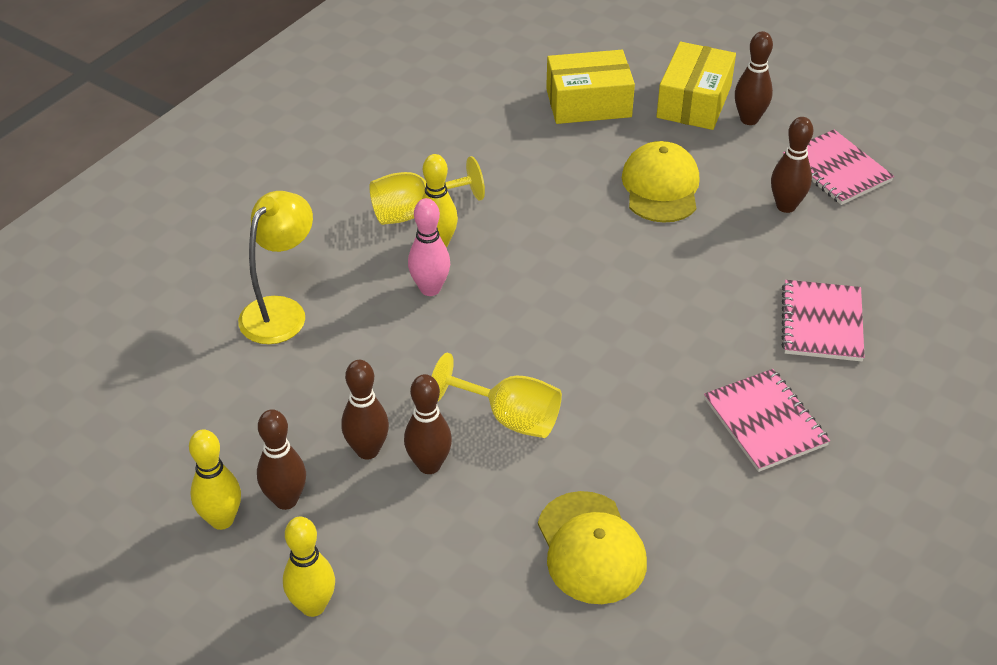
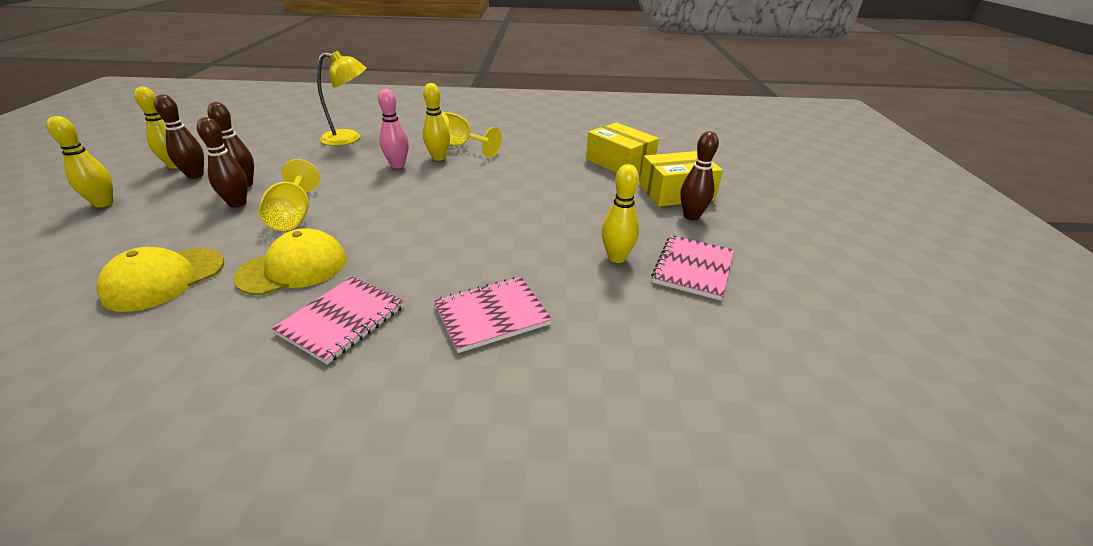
camera: 55 degrees right, 10 degrees down
yellow cap [622,141,700,223] -> yellow cap moved to [233,228,347,295]
brown bowling pin [771,117,813,213] -> yellow bowling pin [602,164,639,263]

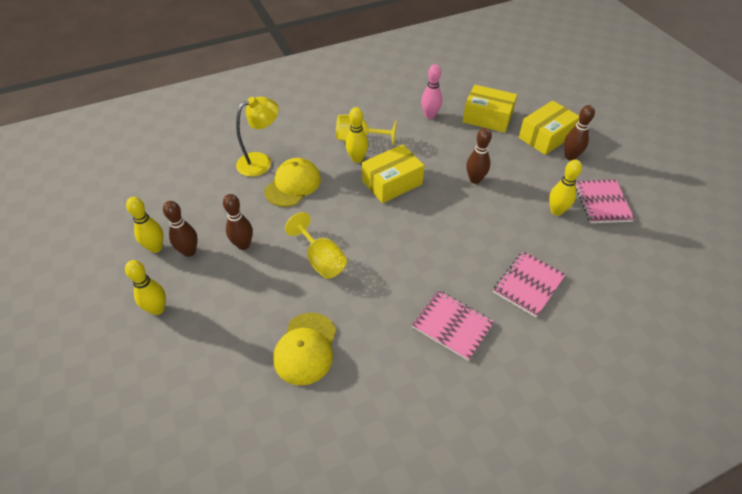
camera: 25 degrees left, 15 degrees up
brown bowling pin [197,117,248,208] -> brown bowling pin moved to [466,128,492,184]
yellow cap [233,228,347,295] -> yellow cap moved to [264,158,321,207]
pink notebook [271,276,404,364] -> pink notebook turned 60 degrees counterclockwise [412,290,494,361]
pink bowling pin [378,89,409,168] -> pink bowling pin moved to [421,64,442,119]
none -> yellow box [362,144,424,203]

